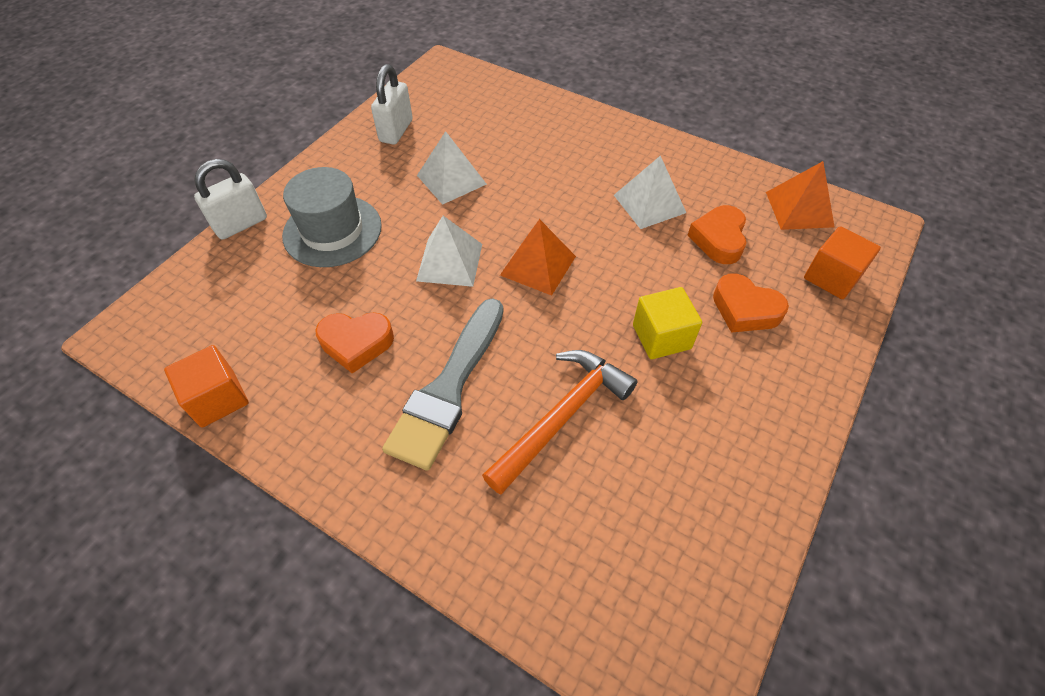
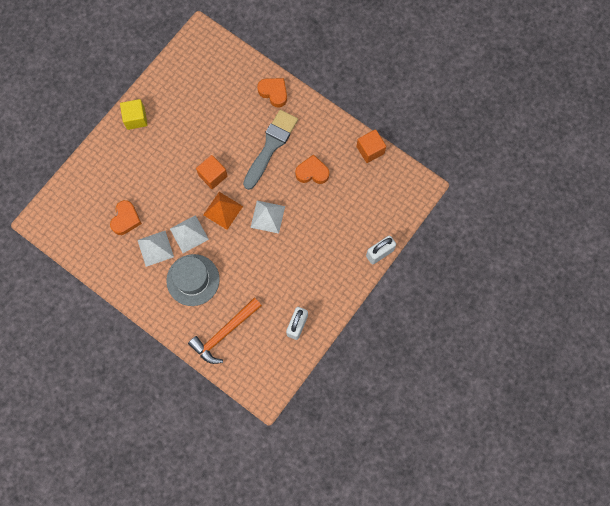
camera: 175 degrees left, 20 degrees up
grey hat [282,167,382,267] -> grey hat moved to [166,254,220,306]
white pyramid [417,131,487,205] -> white pyramid moved to [170,215,209,253]
orange hammer [482,350,637,494] -> orange hammer moved to [188,298,262,364]
yellow cube [633,287,702,359] -> yellow cube moved to [120,99,148,130]
orange heart [713,274,789,333] -> orange heart moved to [257,78,287,107]
orange pyramid [766,161,834,230] -> none
orange cube [804,226,881,299] -> orange cube moved to [196,155,228,189]

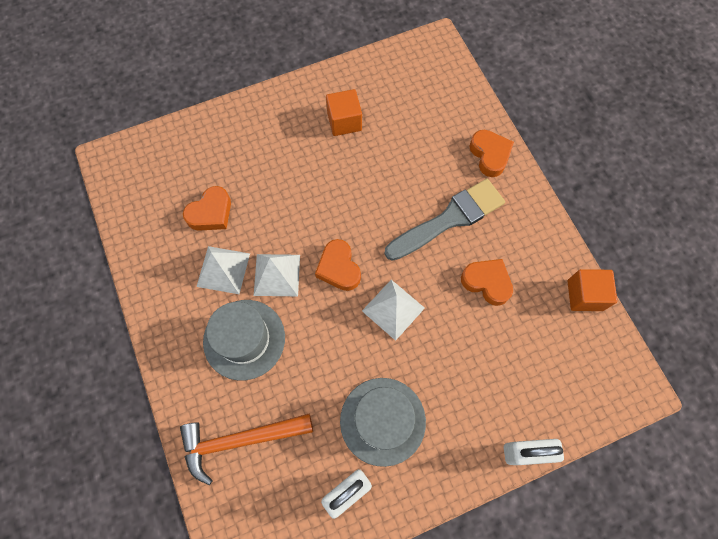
camera: 30 degrees right, 5 degrees down
yellow cube [120,99,148,130] -> none
orange cube [196,155,228,189] -> orange cube moved to [326,89,362,136]
orange pyramid [203,192,243,230] -> orange heart [315,239,361,291]
none -> grey hat [340,378,426,467]

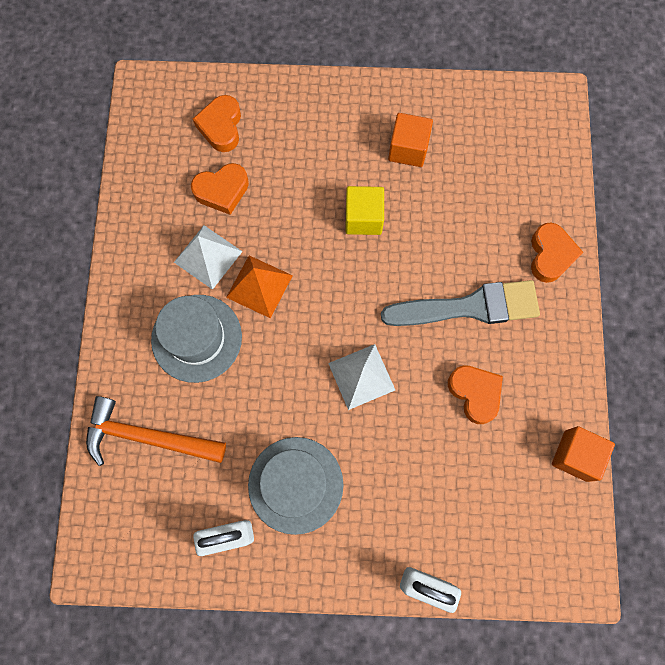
camera: 25 degrees right, 5 degrees up
white pyramid [254,254,300,296] -> orange pyramid [226,255,293,318]
orange heart [315,239,361,291] -> orange heart moved to [193,95,241,152]
none -> yellow cube [345,186,384,235]

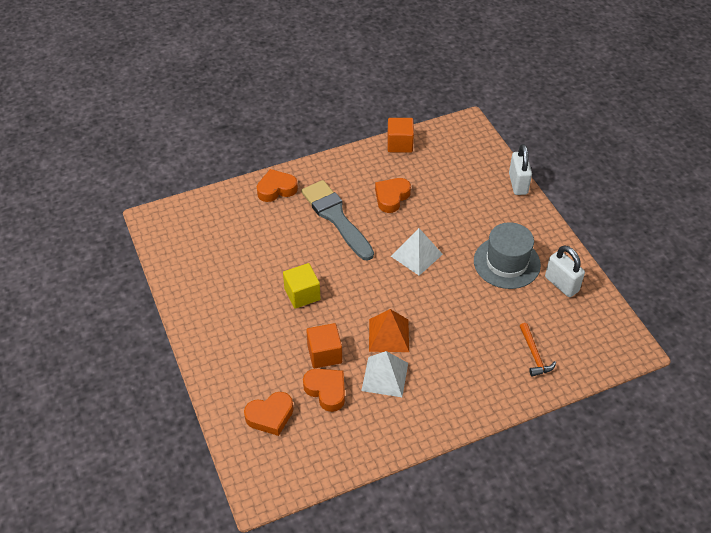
camera: 115 degrees left, 25 degrees down
orange hammer [86,396,226,466] -> orange hammer [520,323,556,377], size x0.56
grey hat [151,295,242,383] -> none
orange cube [388,113,433,167] -> orange cube moved to [306,323,342,368]

